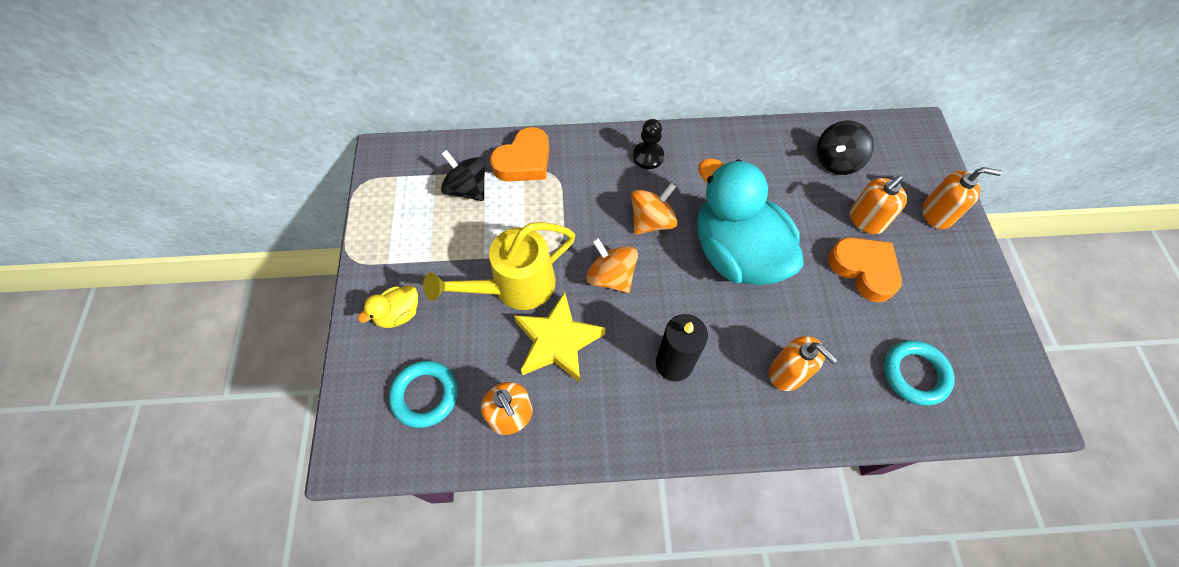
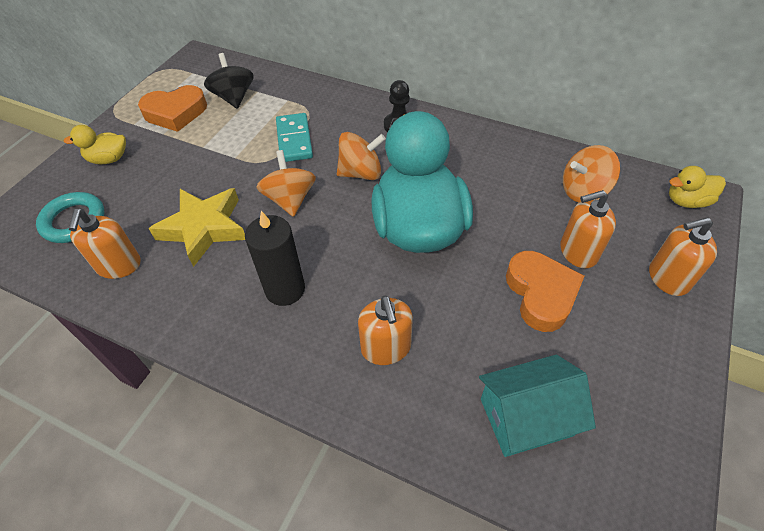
camera: 30 degrees right, 10 degrees down
yellow watering can [423,222,575,310] -> none
orange heart [490,127,549,182] -> orange heart moved to [138,85,207,132]
black spinning top [817,121,874,175] -> orange spinning top [563,145,620,202]
turquoise ring [884,340,955,406] -> turquoise house [479,355,596,457]
orange soap dispenser [922,167,1002,229] -> orange soap dispenser turned 135 degrees clockwise [649,217,717,296]
none -> turquoise domino [276,113,313,162]
none -> yellow duck [669,166,726,208]

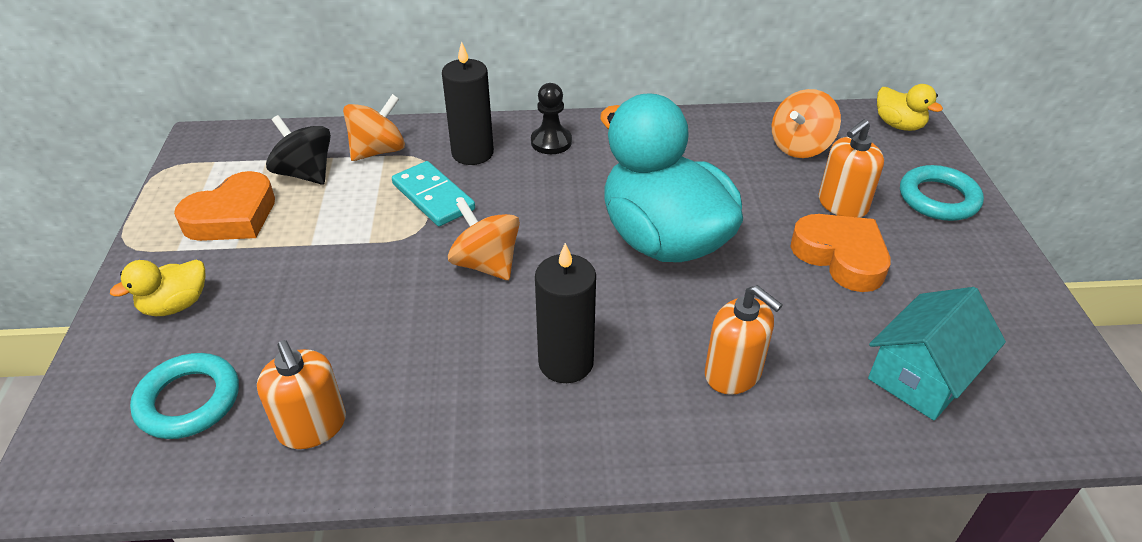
camera: 30 degrees left, 10 degrees down
yellow star [148,188,245,267] -> none
orange spinning top [337,132,386,180] -> orange spinning top moved to [343,94,405,161]
orange soap dispenser [649,217,717,296] -> turquoise ring [900,165,984,221]
yellow duck [669,166,726,208] -> yellow duck turned 90 degrees counterclockwise [877,84,943,131]
none -> black candle [442,41,494,165]

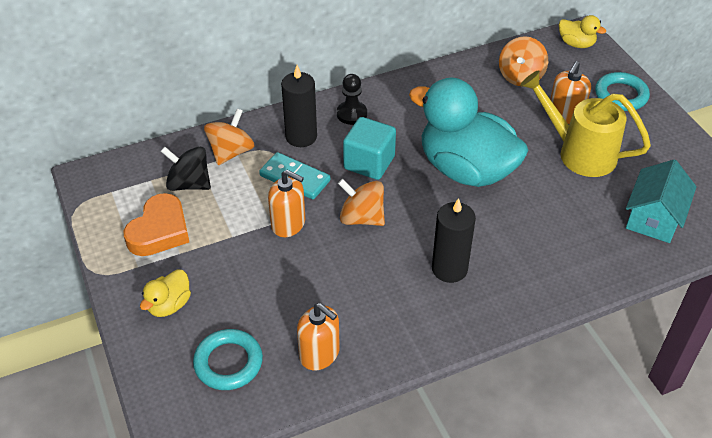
camera: 20 degrees left, 5 degrees up
orange soap dispenser [705,285,783,395] -> orange soap dispenser moved to [268,170,305,237]
orange heart [790,214,891,292] -> yellow watering can [520,70,651,177]
none -> turquoise cube [343,117,396,180]

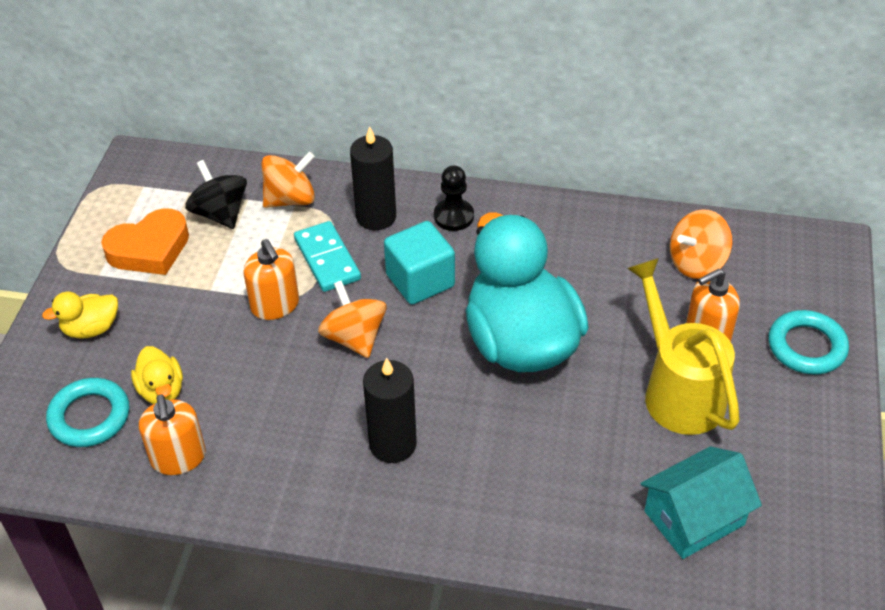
camera: 35 degrees right, 0 degrees up
yellow duck [559,15,606,48] -> yellow duck moved to [131,346,183,404]

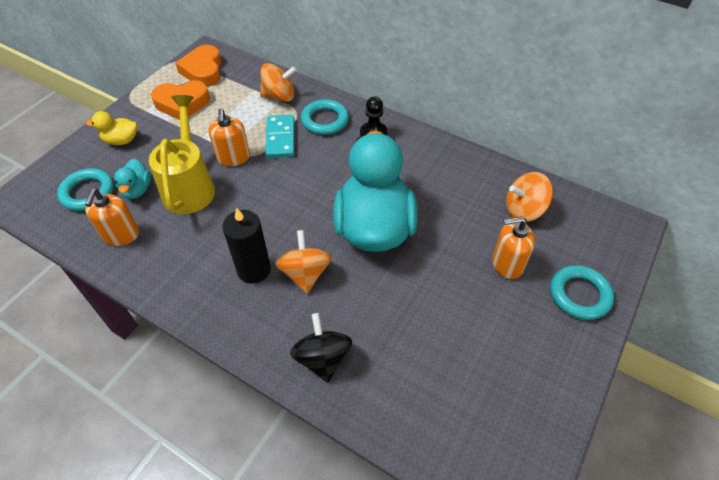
camera: 20 degrees right, 5 degrees up
yellow duck [131,346,183,404] -> turquoise duck [114,158,151,199]
black spinning top [185,160,247,229] -> black spinning top moved to [290,313,352,383]
orange spinning top [318,280,387,358] -> orange spinning top moved to [275,230,332,293]
black candle [350,127,396,230] -> turquoise ring [301,99,349,135]
turquoise cube [384,221,455,305] -> none
yellow watering can [627,258,740,435] -> yellow watering can moved to [149,95,215,214]
turquoise house [640,446,762,559] -> none
none -> orange heart [175,45,221,87]

